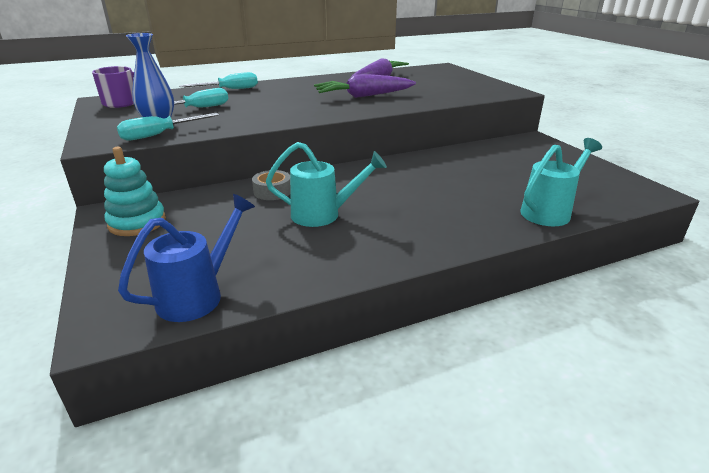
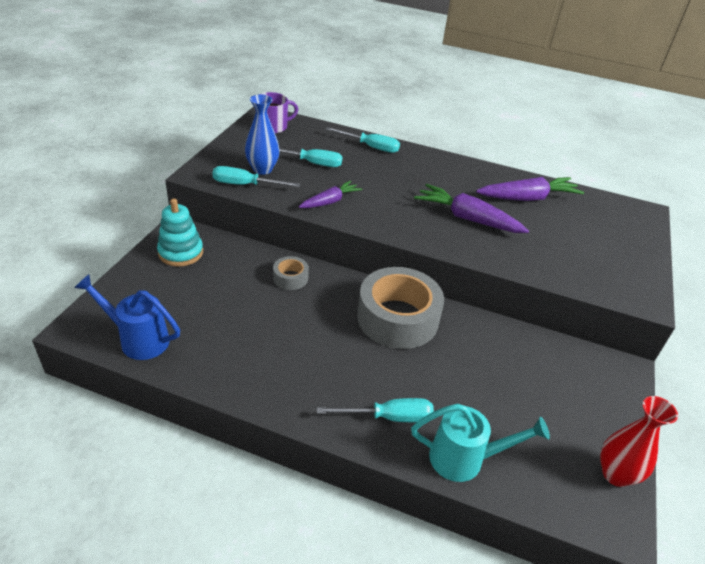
camera: 40 degrees right, 10 degrees up
blue watering can [118,194,255,322] -> blue watering can turned 150 degrees counterclockwise [74,275,180,360]
turquoise watering can [266,142,387,227] -> none
none -> purple carrot [299,181,362,208]
none -> turquoise screwdriver [317,398,434,422]
none -> grey tape [357,267,444,349]
none -> red vase [600,396,678,487]

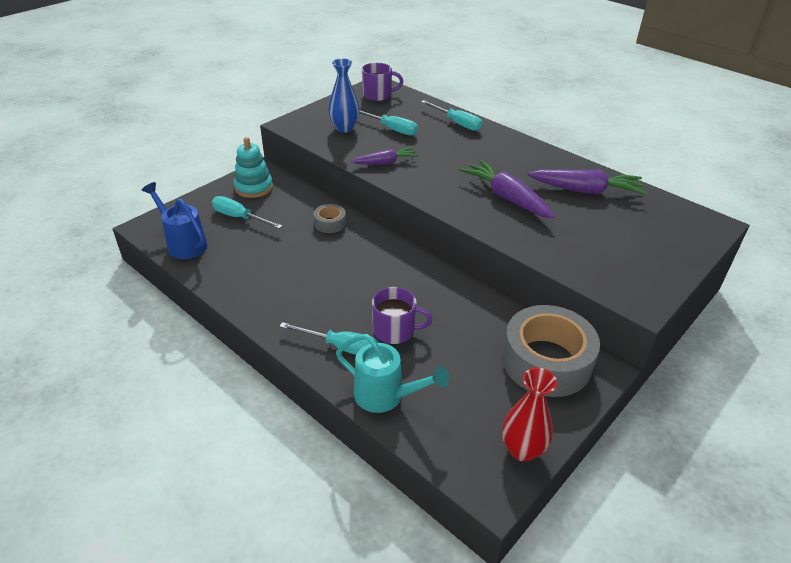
camera: 25 degrees right, 0 degrees up
turquoise screwdriver [212,166,300,187] -> turquoise screwdriver moved to [212,196,282,229]
grey tape [357,267,444,349] -> grey tape moved to [502,305,600,397]
none -> purple mug [372,287,433,344]

